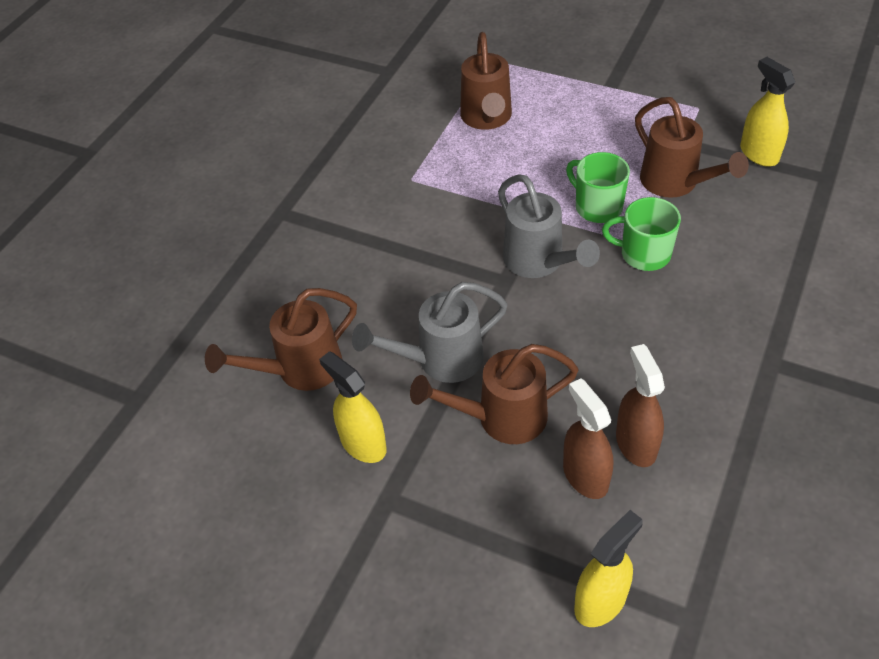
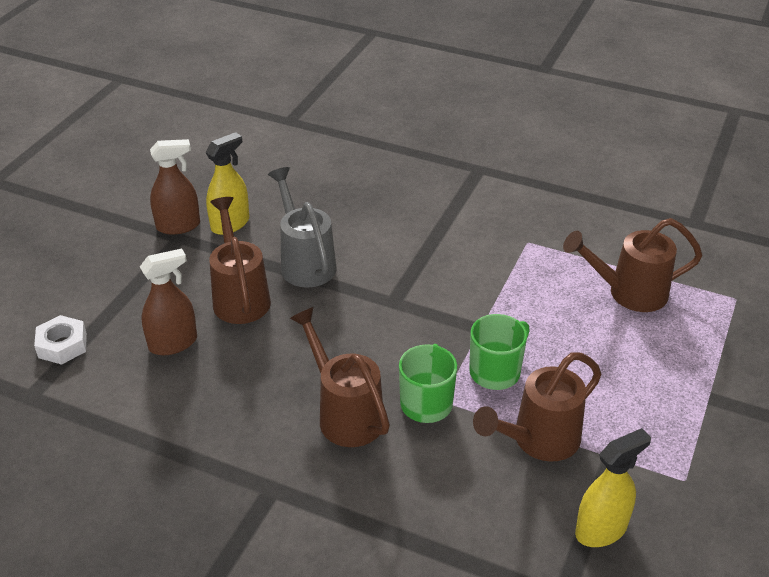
camera: 85 degrees right, 10 degrees down
brown watering can [205,288,357,391] -> brown watering can moved to [289,307,390,447]
grey watering can [498,174,600,278] -> none
yellow spray bottle [574,510,643,627] -> white nut [34,315,87,365]
brown spray bottle [616,344,665,467] -> brown spray bottle moved to [150,139,200,234]

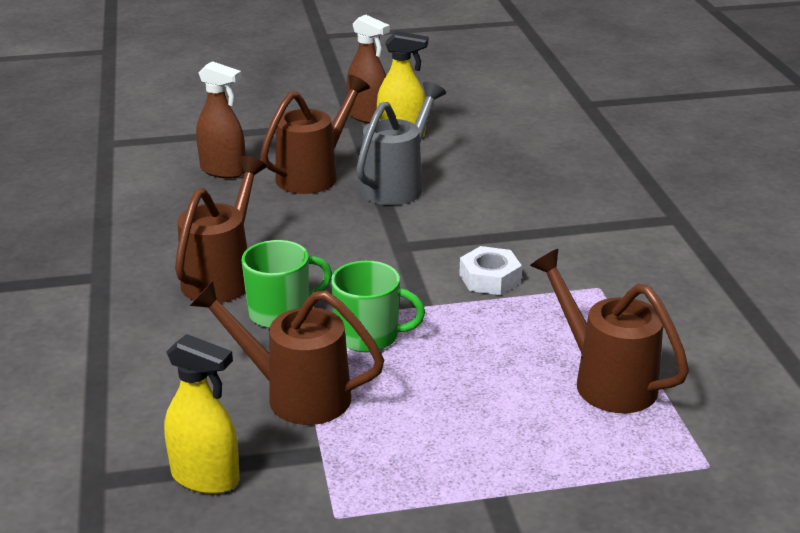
camera: 55 degrees right, 10 degrees down
white nut [34,315,87,365] -> white nut moved to [459,246,522,295]

